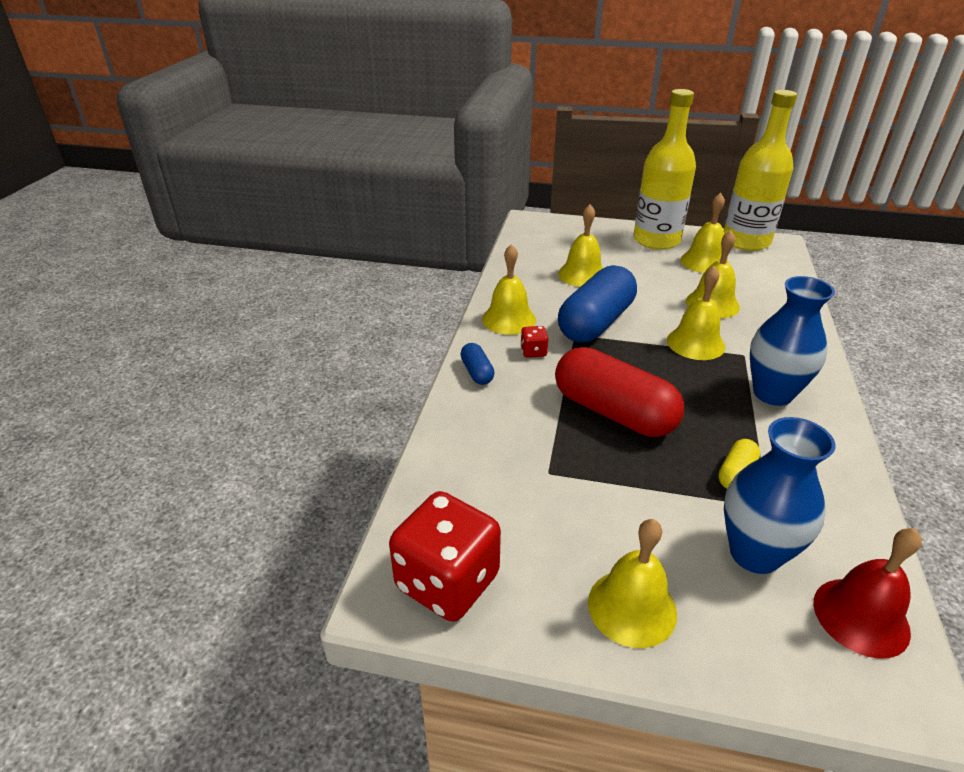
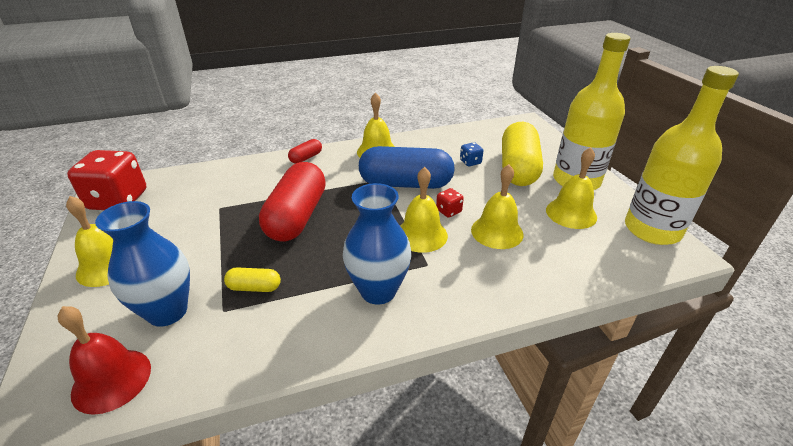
camera: 60 degrees right, 0 degrees up
blue capsule [460,343,495,385] -> red capsule [288,139,322,164]
red dice [520,326,548,358] -> red dice moved to [436,188,464,218]
yellow bell [558,204,603,287] -> blue dice [460,142,483,166]
none -> yellow capsule [502,122,543,186]

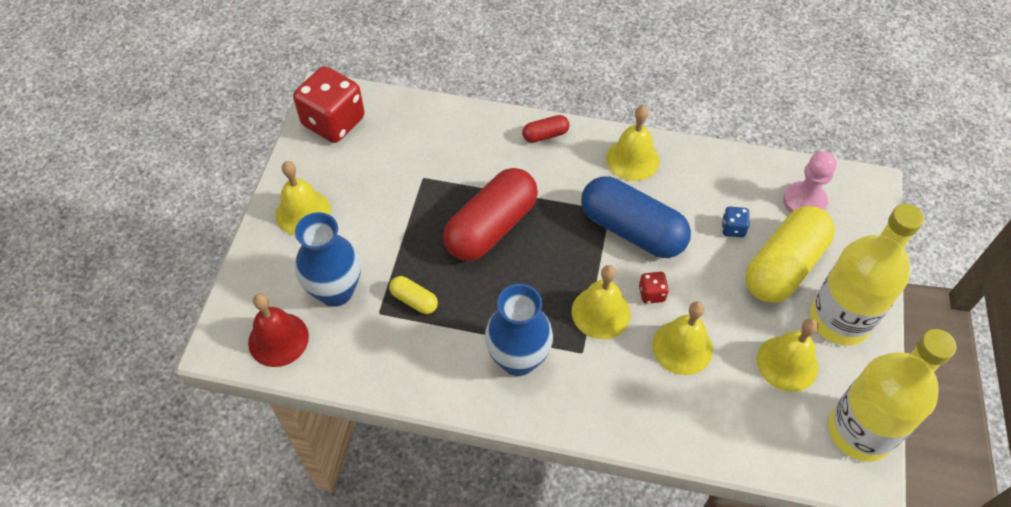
camera: 30 degrees right, 20 degrees up
none -> pink pawn [783,151,837,213]

